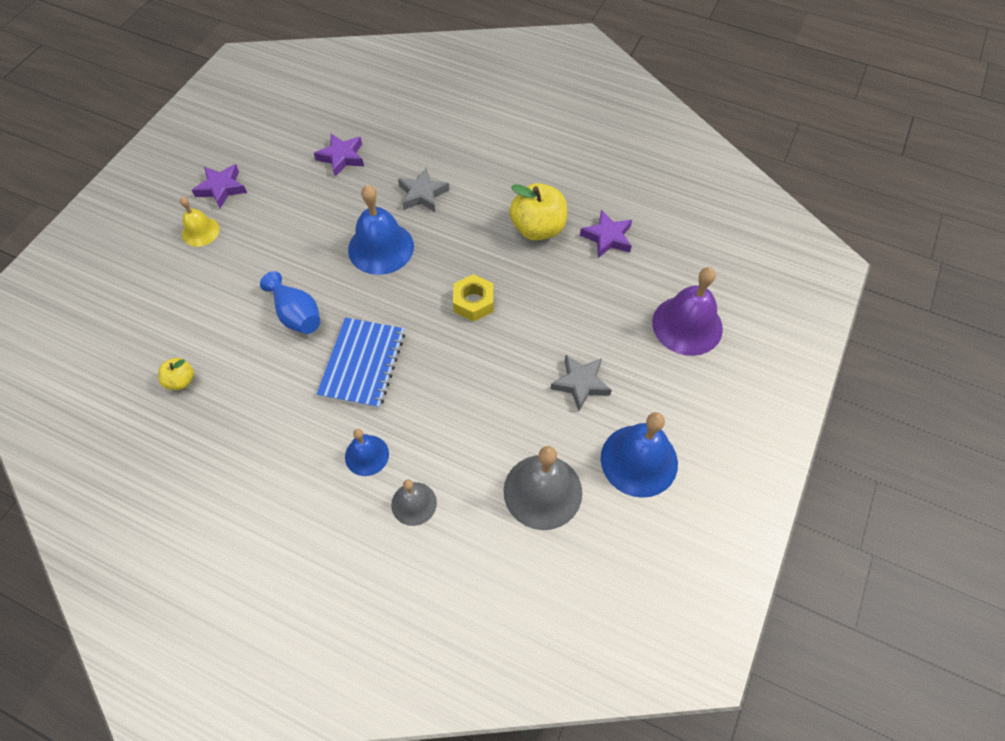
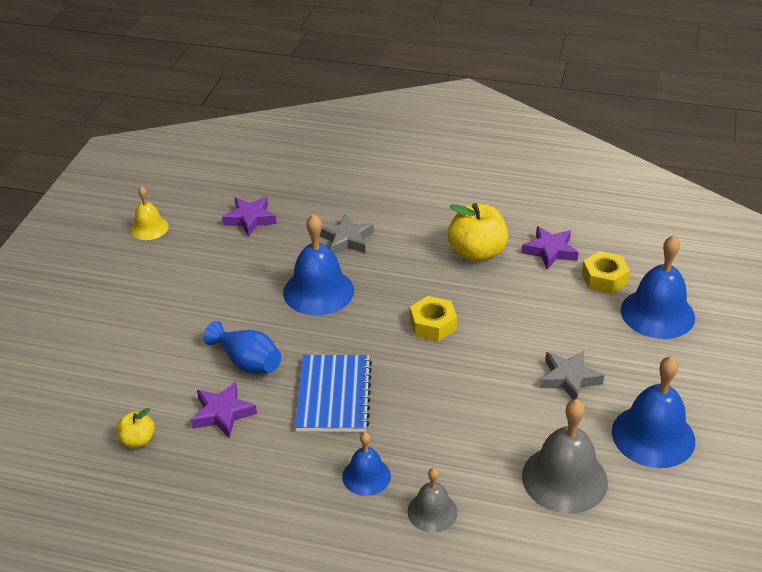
camera: 10 degrees left, 20 degrees down
yellow bell [180,197,220,247] -> yellow bell moved to [130,186,169,240]
purple star [192,164,247,208] -> purple star moved to [191,382,257,439]
purple bell [652,267,723,356] -> blue bell [621,235,695,339]
none -> yellow nut [582,251,630,294]

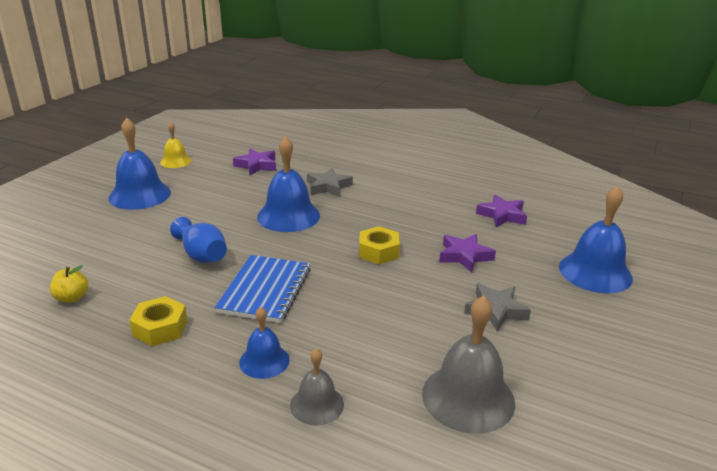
camera: 10 degrees right, 10 degrees down
purple star [191,382,257,439] -> purple star moved to [439,234,496,273]
yellow apple [448,203,508,262] -> none
yellow nut [582,251,630,294] -> yellow nut moved to [129,296,187,346]
blue bell [612,356,695,468] -> blue bell moved to [109,118,171,210]

